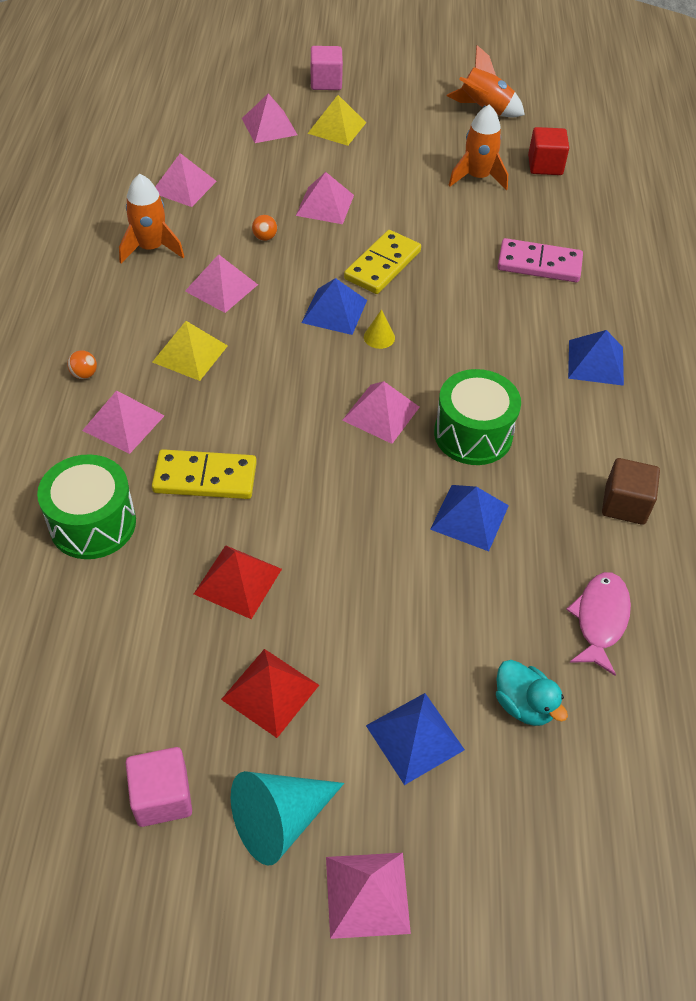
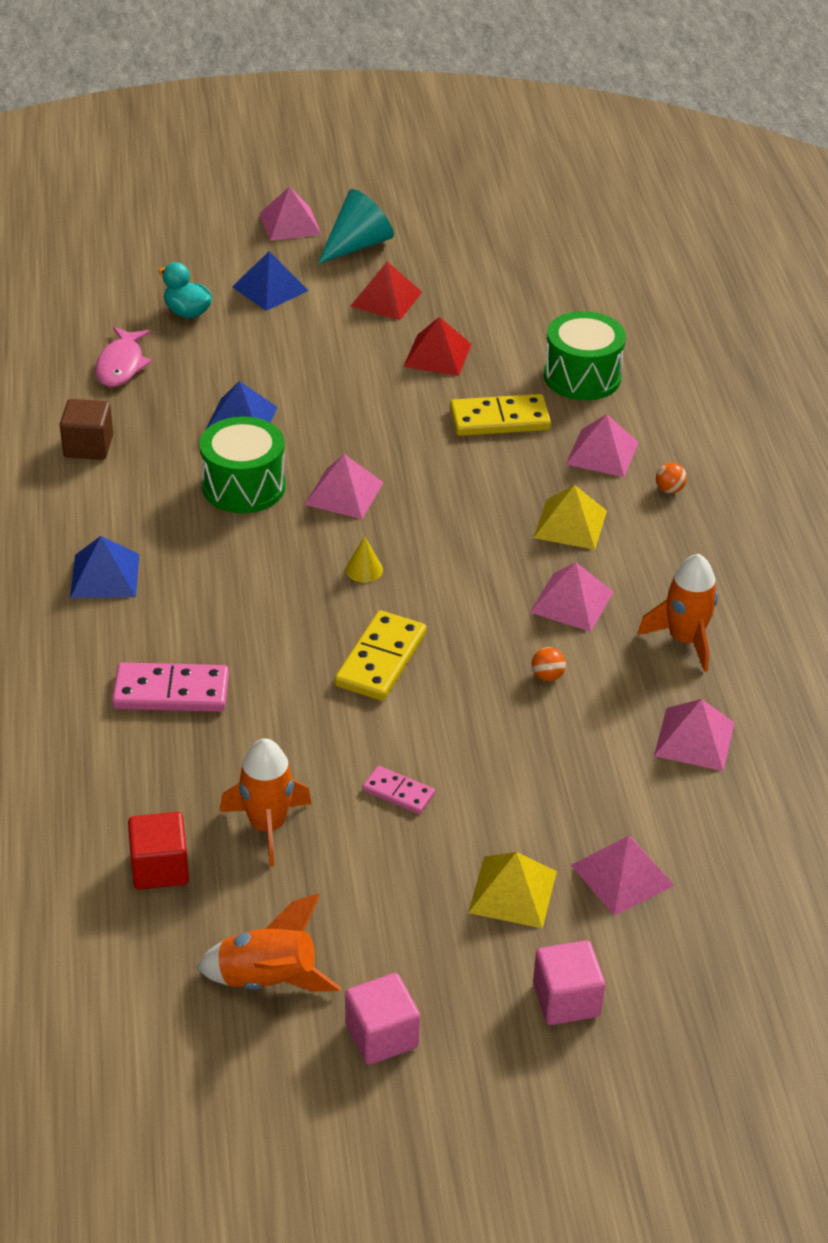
camera: 170 degrees right, 10 degrees down
pink cube [126,747,192,827] -> pink cube moved to [345,973,420,1065]
pink pyramid [296,172,354,224] -> none
blue pyramid [301,278,367,335] -> none
none -> pink domino [362,766,435,814]

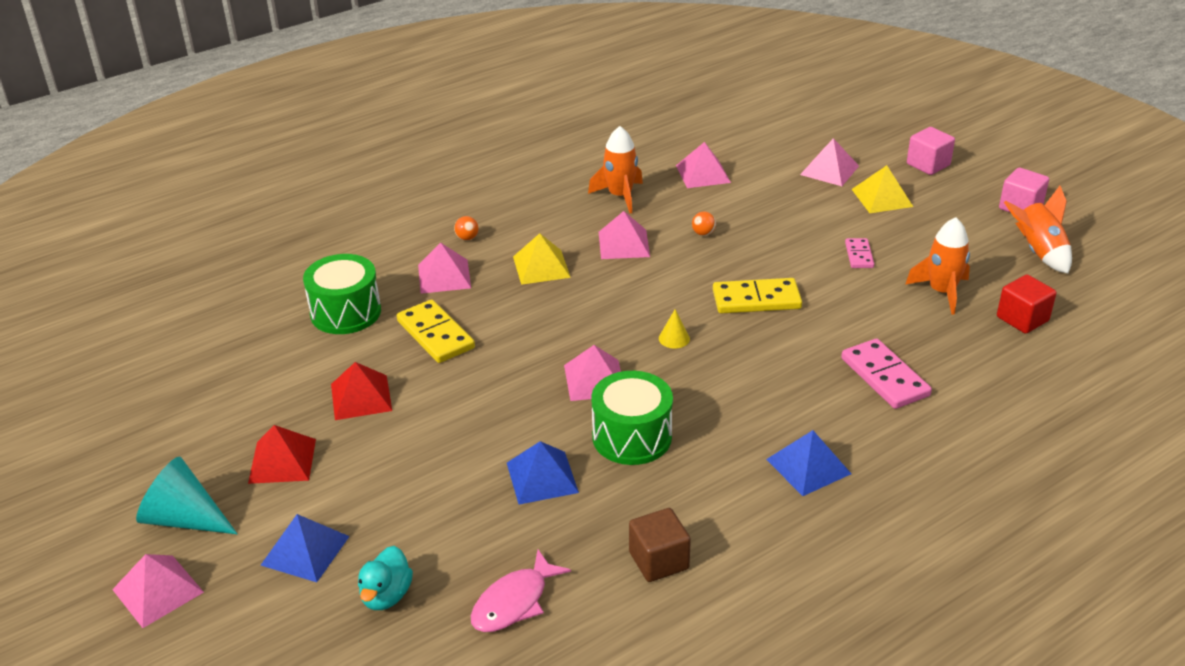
camera: 115 degrees left, 5 degrees down
pink fish [95,327,152,387] -> pink fish turned 150 degrees clockwise [471,550,571,632]

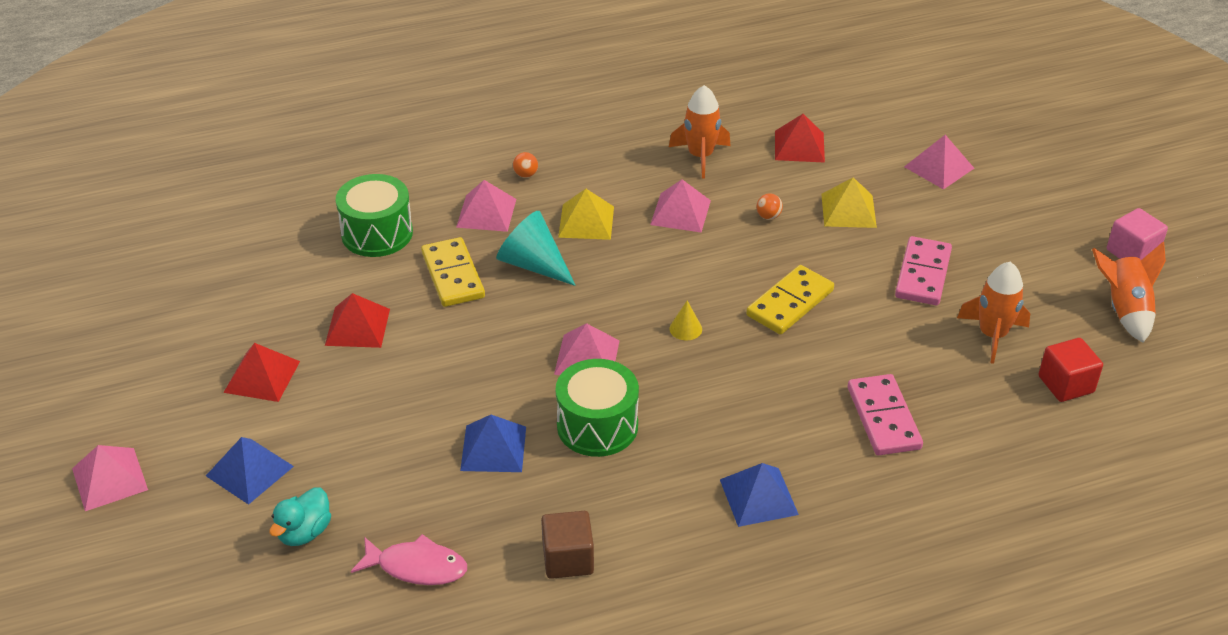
camera: 15 degrees right, 5 degrees up
turquoise cone [136,457,237,534] -> turquoise cone moved to [496,211,576,286]
pink fish [471,550,571,632] -> pink fish turned 135 degrees counterclockwise [351,534,467,585]
pink pyramid [676,142,731,188] -> red pyramid [775,114,825,163]
yellow domino [713,278,802,313] -> yellow domino turned 60 degrees counterclockwise [746,265,834,335]
pink domino [845,238,874,268] -> pink domino [895,236,952,305], size x1.76
yellow pyramid [852,165,913,213] -> yellow pyramid moved to [821,177,877,228]
pink cube [907,127,955,175] -> none

